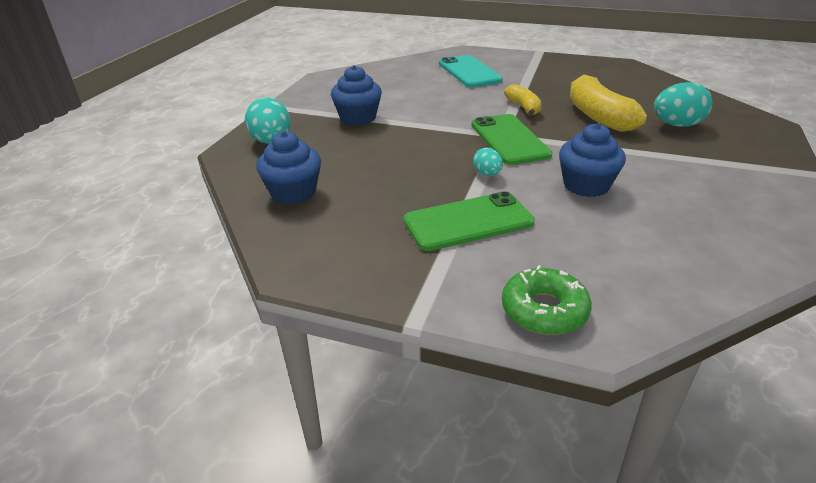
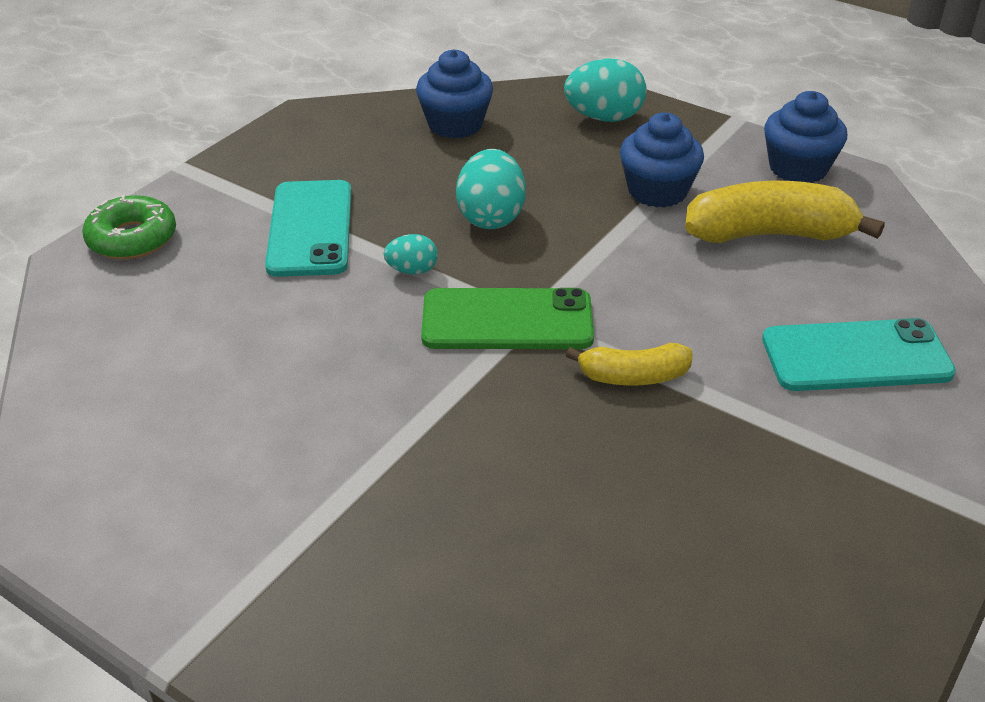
camera: 105 degrees right, 5 degrees up
green phone [403,191,535,251] -> turquoise phone [265,180,352,277]
blue cupcake [559,123,626,197] -> blue cupcake moved to [764,91,847,183]
yellow banana [570,75,647,132] -> yellow banana moved to [685,181,884,243]
turquoise egg [654,82,713,127] -> turquoise egg moved to [456,149,526,229]

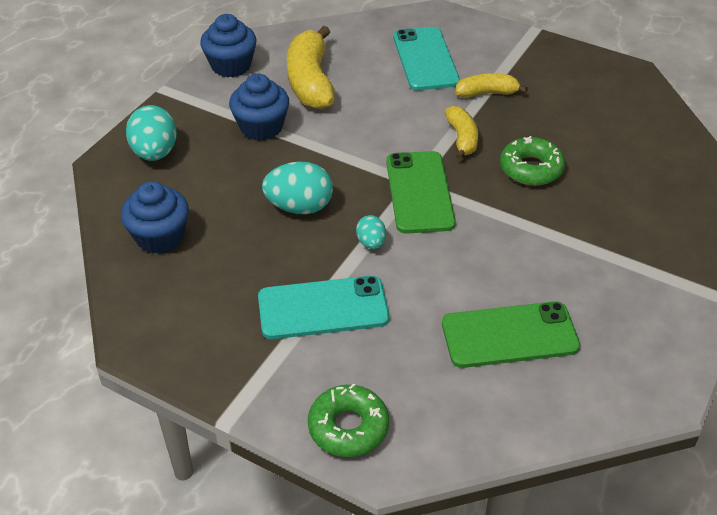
camera: 95 degrees left, 5 degrees up
none -> green phone [442,301,580,368]
none -> yellow banana [456,73,528,98]
none -> green donut [500,136,565,186]

